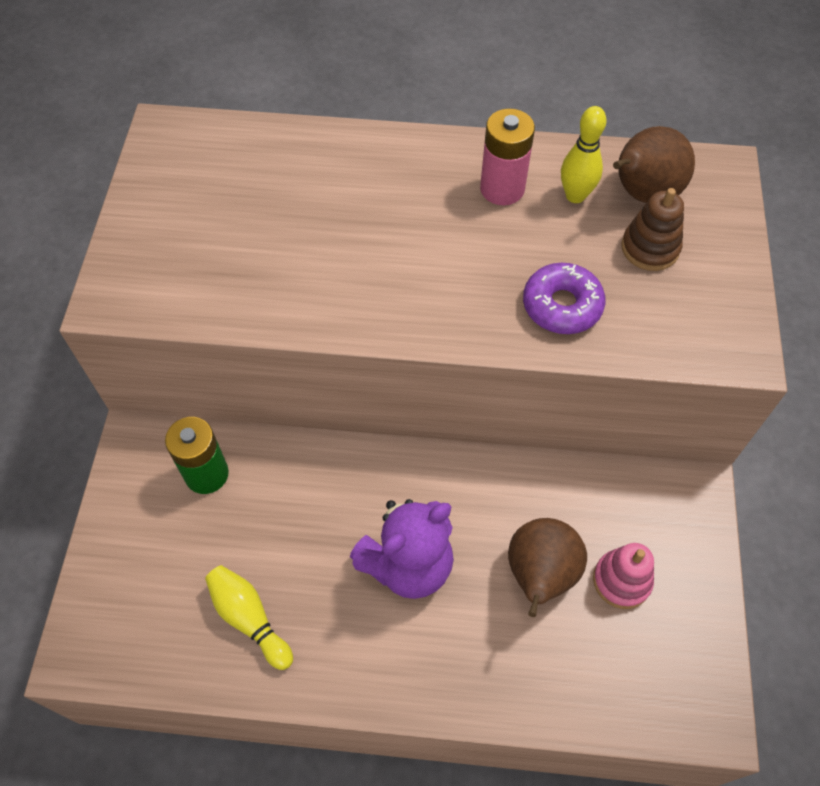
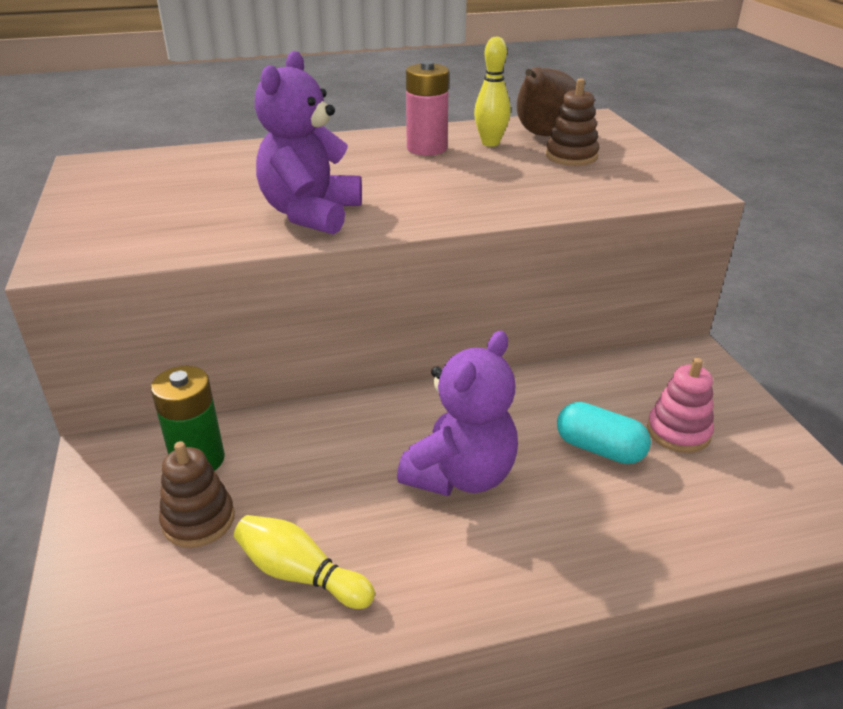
camera: 20 degrees left, 25 degrees down
brown pear [508,518,587,617] -> turquoise capsule [557,402,651,464]
purple donut [523,263,606,334] -> none
none -> brown stacking toy [159,441,235,548]
none -> purple teddy bear [255,51,362,235]

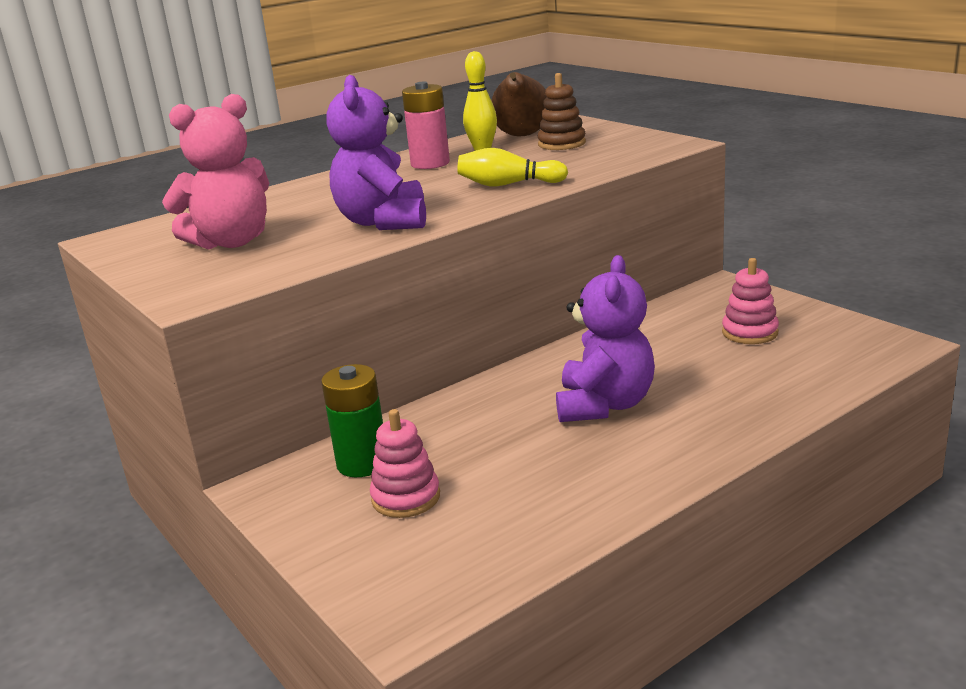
camera: 20 degrees left, 10 degrees down
brown stacking toy [159,441,235,548] -> pink stacking toy [370,409,440,518]
yellow bowling pin [234,515,375,609] -> yellow bowling pin moved to [457,148,568,186]
turquoise capsule [557,402,651,464] -> none
none -> pink teddy bear [162,94,269,250]

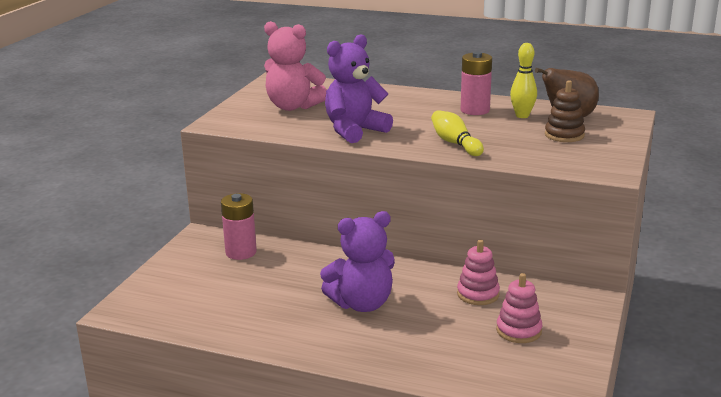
camera: 55 degrees right, 0 degrees up
green battery [321,364,383,477] -> pink battery [221,193,257,260]
pink stacking toy [370,409,440,518] -> pink stacking toy moved to [457,240,500,305]

